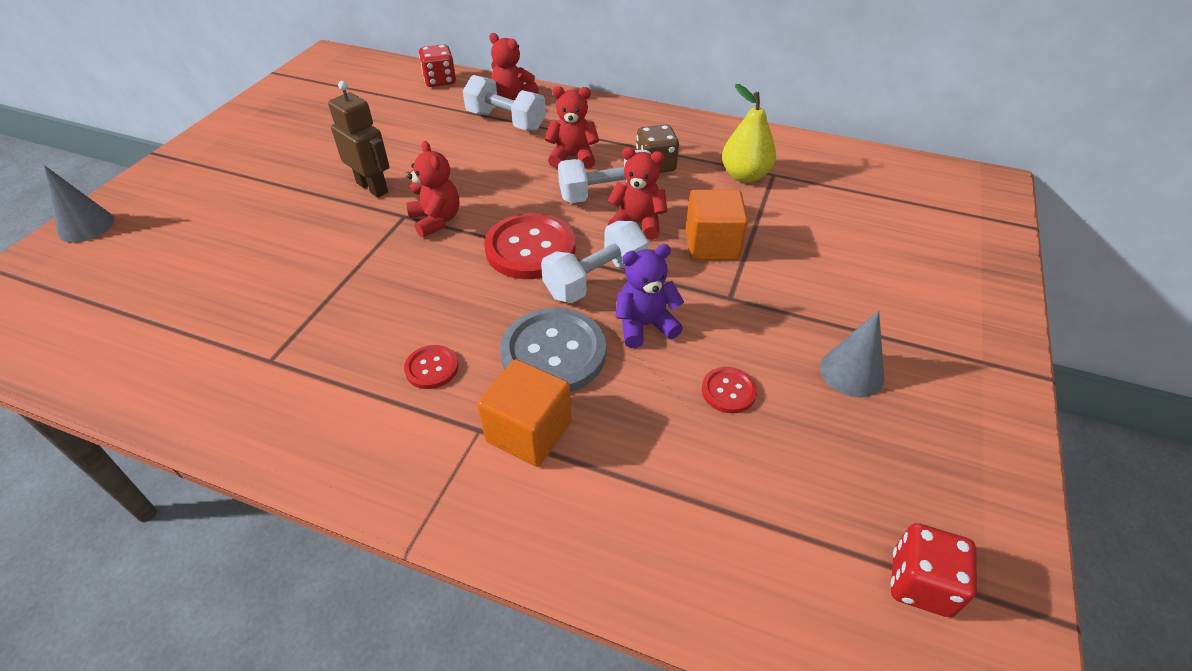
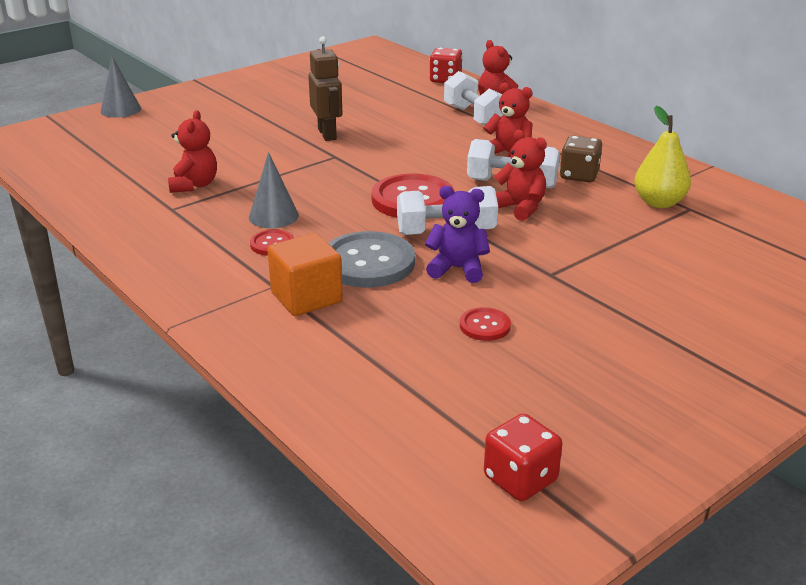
camera: 30 degrees right, 15 degrees down
red teddy bear [407,141,459,238] -> red teddy bear moved to [168,110,217,193]
orange cube [686,190,748,260] -> none
grey cone [820,310,884,397] -> grey cone moved to [249,152,299,228]

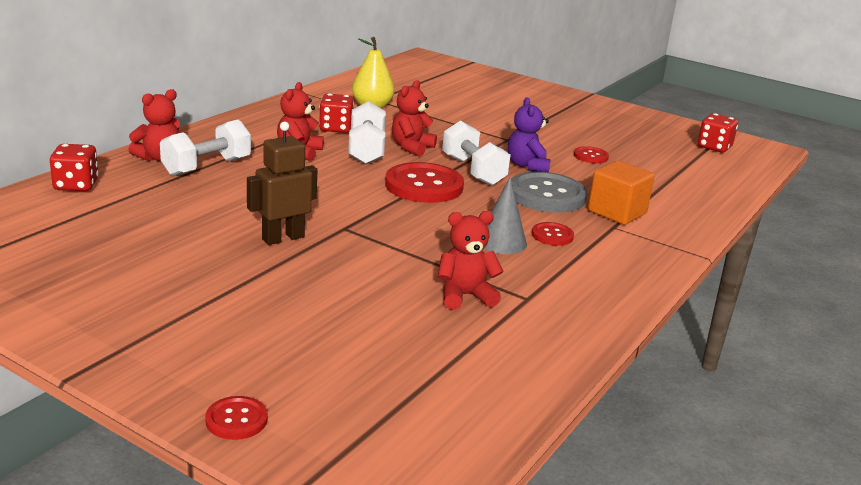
camera: 110 degrees left, 5 degrees down
grey cone [100,56,141,118] -> red button [205,396,268,440]
brown dice [560,136,602,182] -> red dice [319,94,354,133]

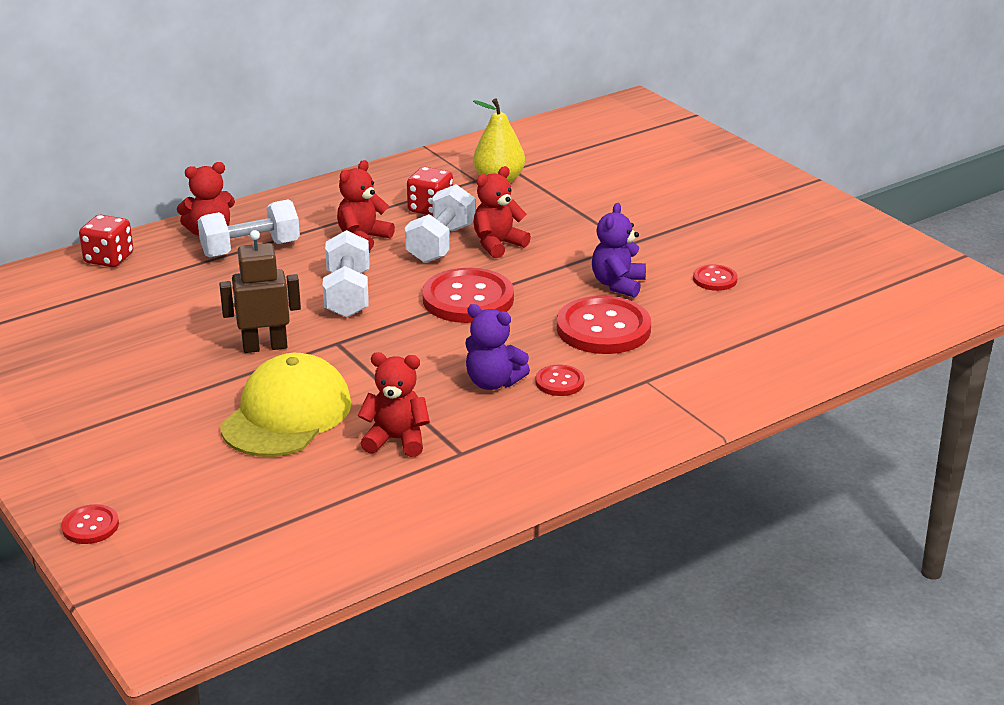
camera: 25 degrees right, 5 degrees up
white dumbbell [442,120,511,186] -> white dumbbell moved to [323,230,369,318]
grey cone [484,177,527,254] -> purple teddy bear [465,304,530,390]
grey button [511,172,587,213] -> red button [557,296,651,354]
orange cube [588,161,655,225] -> none
red dice [698,113,738,153] -> none
none -> yellow cap [220,353,352,457]

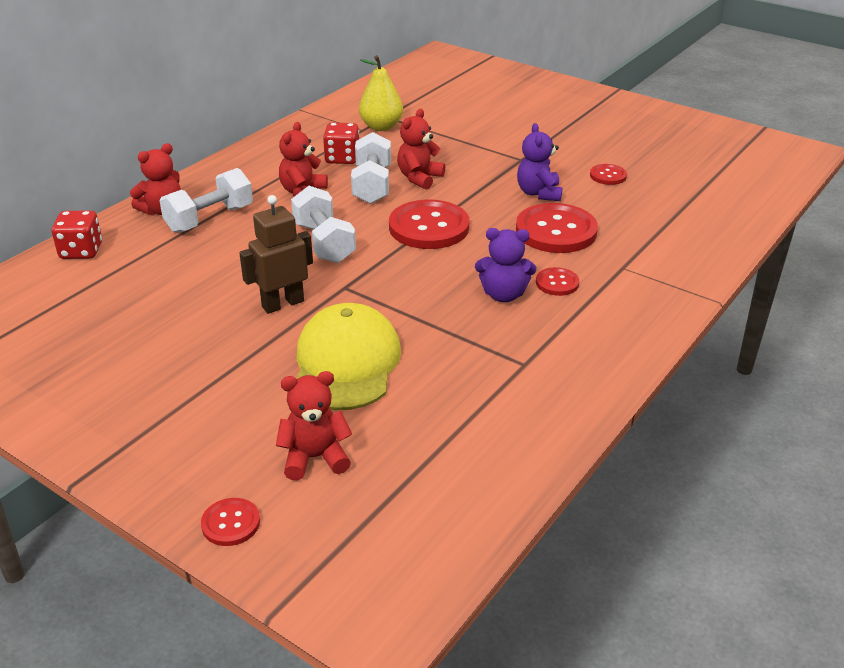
camera: 20 degrees left, 5 degrees up
red teddy bear [358,352,430,457] -> red teddy bear moved to [276,371,352,480]

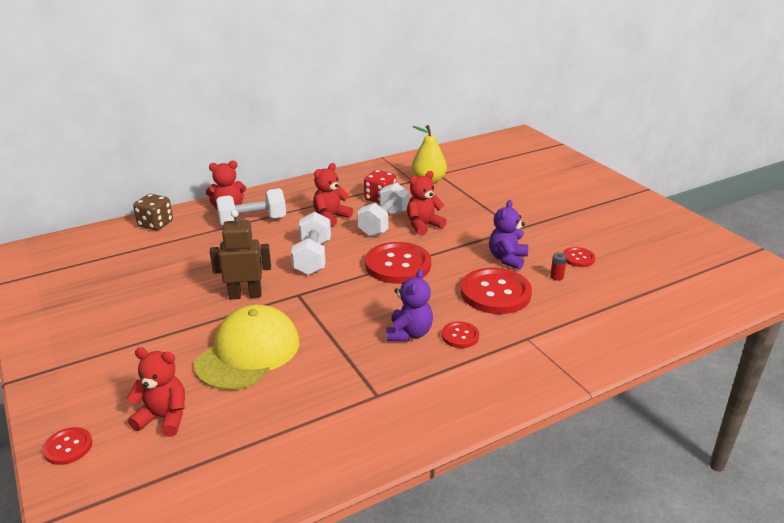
camera: 25 degrees right, 5 degrees down
red dice [52,210,102,259] -> brown dice [133,194,173,230]
purple teddy bear [475,228,536,302] -> purple teddy bear turned 105 degrees counterclockwise [386,269,433,342]
none -> red battery [550,252,567,281]

